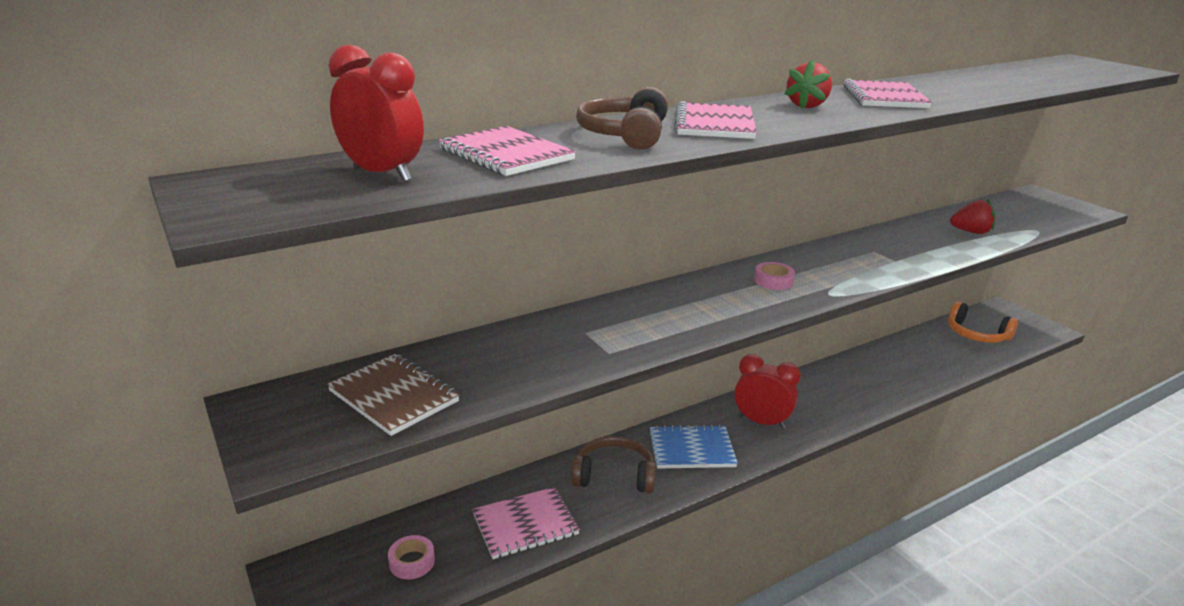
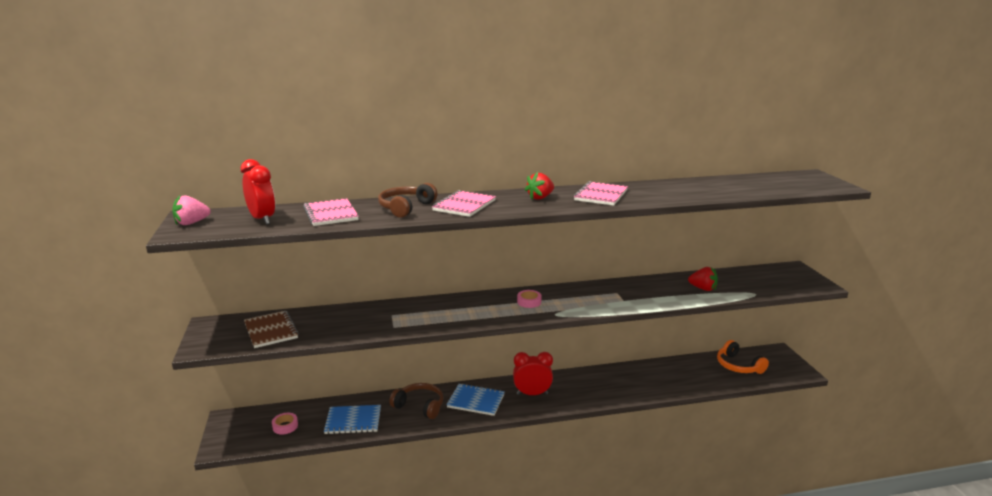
camera: 20 degrees right, 5 degrees down
pink notebook [472,487,580,559] -> blue notebook [324,405,381,434]
red clock [734,354,801,429] -> red clock turned 45 degrees counterclockwise [513,352,553,395]
none -> pink strawberry [172,195,211,225]

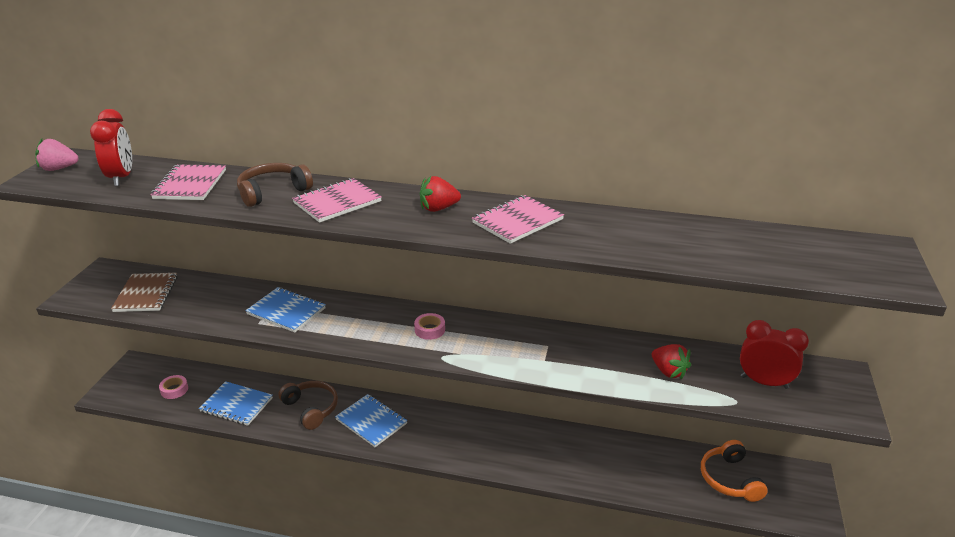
camera: 25 degrees right, 10 degrees up
red clock [513,352,553,395] -> red clock moved to [740,320,809,389]
none -> blue notebook [245,287,326,333]

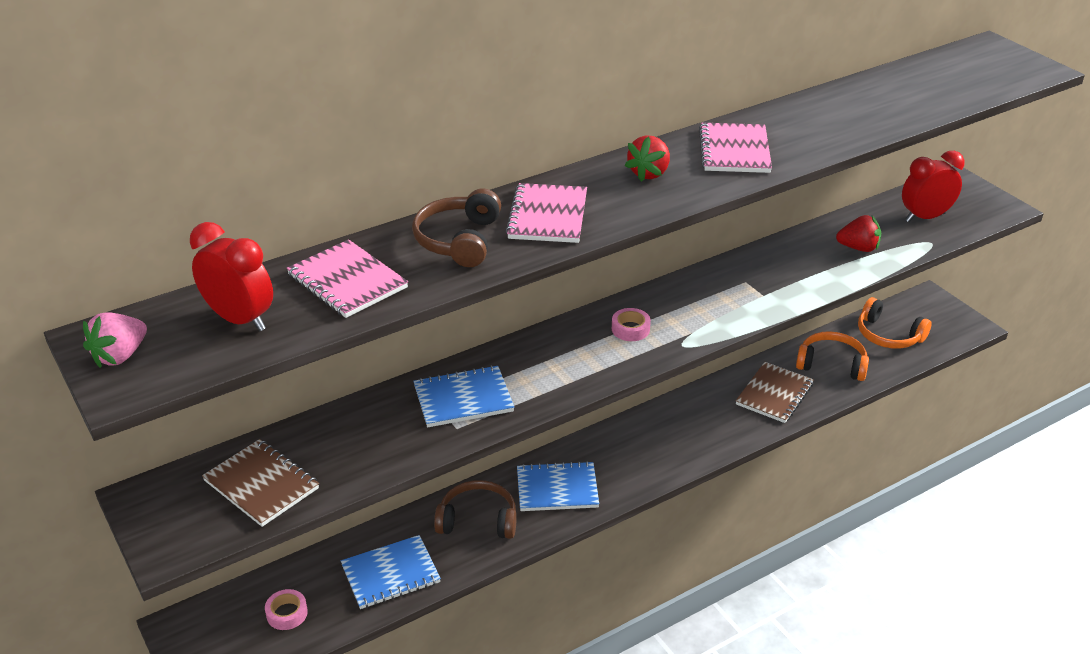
camera: 45 degrees left, 5 degrees up
none -> brown notebook [736,362,814,423]
none -> orange headphones [796,331,869,381]

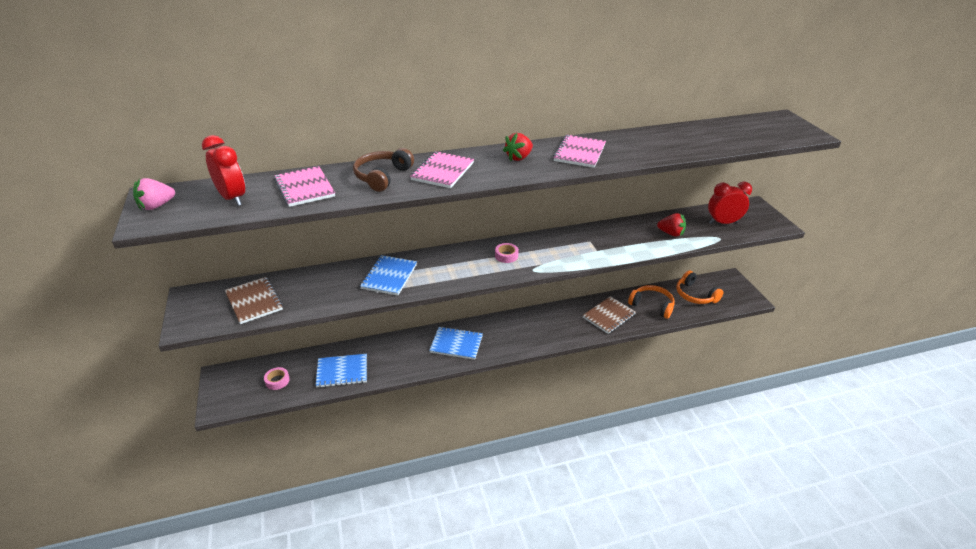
camera: 15 degrees right, 0 degrees up
blue notebook [413,365,514,428] -> blue notebook turned 75 degrees counterclockwise [360,255,417,296]
brown headphones [434,480,517,539] -> none

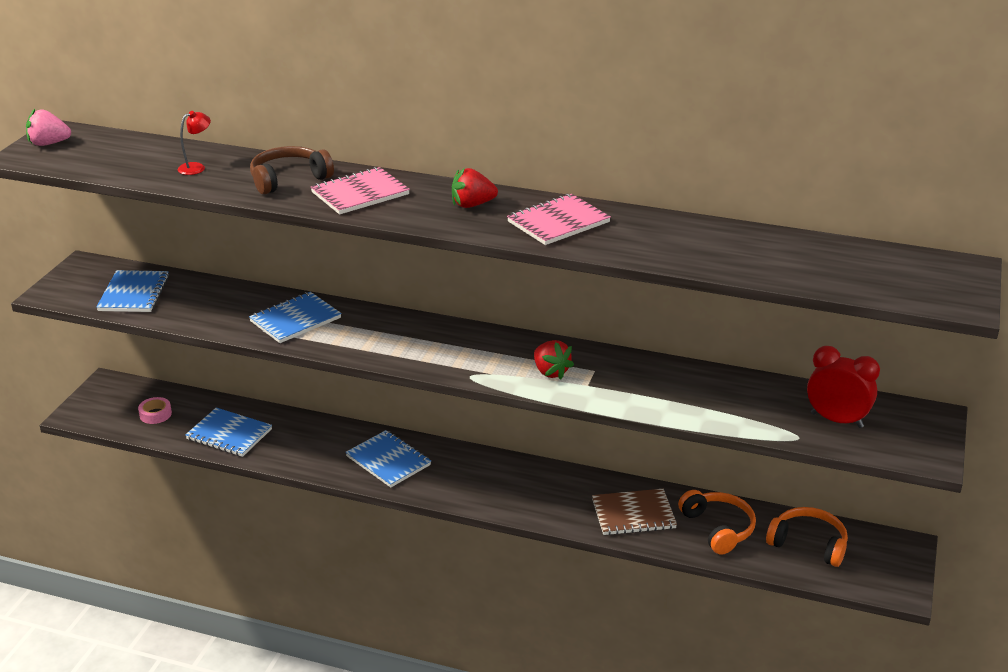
camera: 35 degrees right, 5 degrees down
red clock [202,135,245,206] -> none
brown notebook [225,277,283,324] -> blue notebook [96,270,169,312]
pink notebook [274,166,335,207] -> red lamp [178,111,211,175]
pink tape [495,243,519,263] -> none
red strawberry [657,213,686,237] -> red strawberry moved to [534,340,574,380]
orange headphones [676,270,723,304] -> orange headphones turned 120 degrees clockwise [766,507,848,567]

